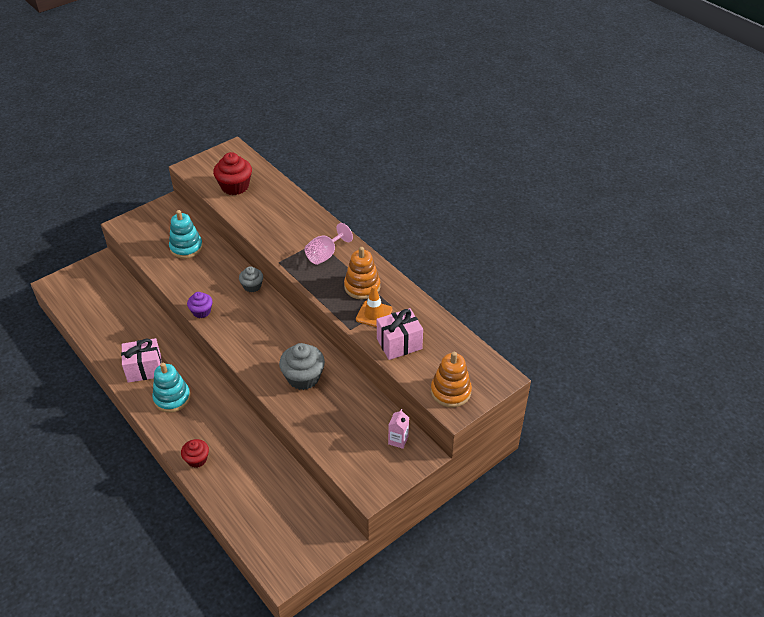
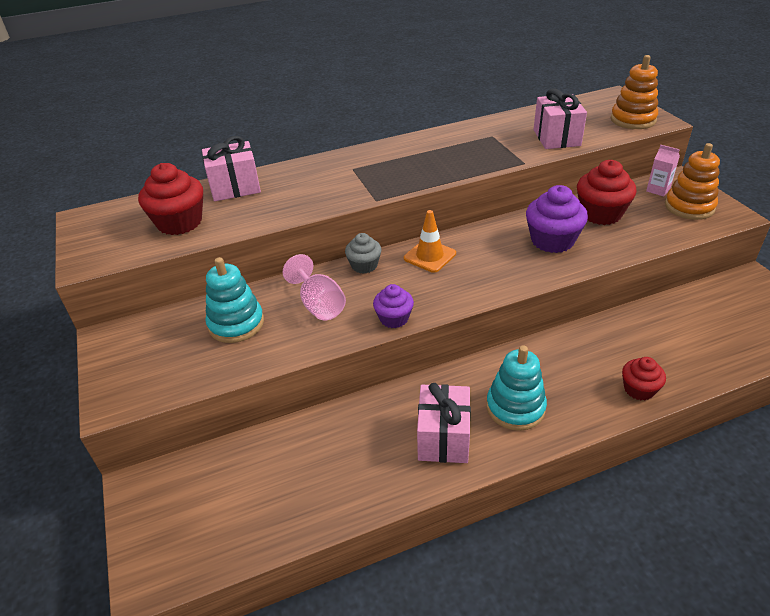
camera: 70 degrees left, 5 degrees down
grey cupcake [279,343,325,390] -> purple cupcake [526,185,588,253]
pink goblet [305,223,353,265] -> pink goblet moved to [283,254,346,320]
orange stacking toy [344,247,380,299] -> orange stacking toy moved to [665,143,720,220]
orange traffic cone [356,285,393,327] -> orange traffic cone moved to [404,210,456,273]
none -> pink gift [202,136,261,201]
none -> red cupcake [577,160,637,225]

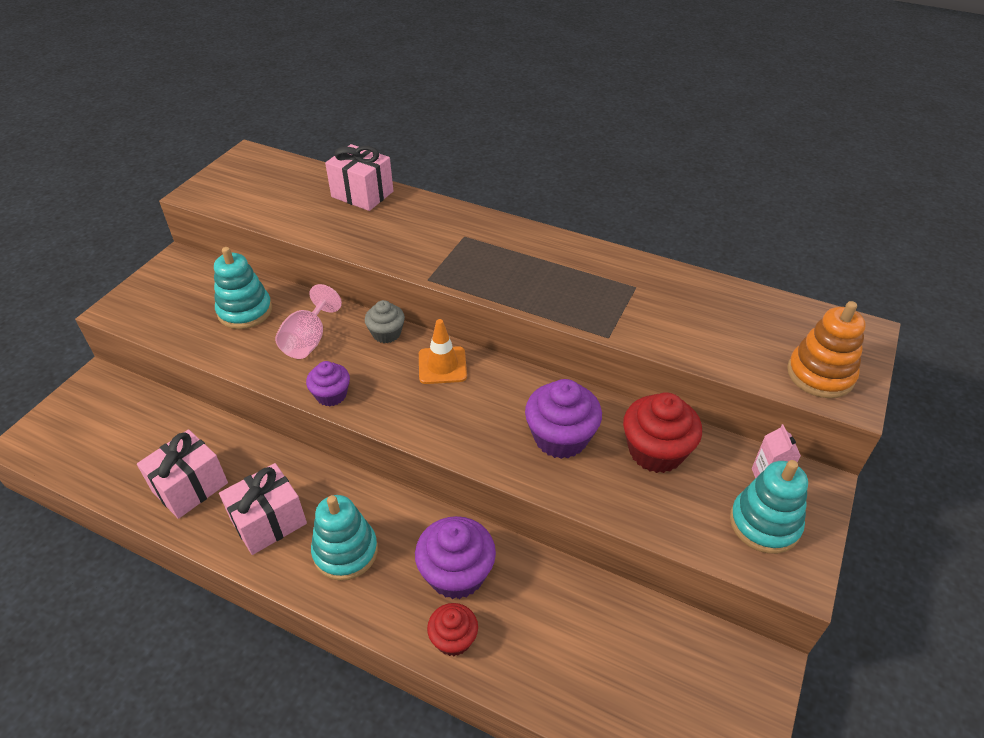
camera: 45 degrees right, 5 degrees up
red cupcake [138,163,203,235] -> none
pink gift [533,89,587,149] -> pink gift moved to [137,429,228,519]
orange stacking toy [665,143,720,220] -> turquoise stacking toy [730,460,808,554]
none -> purple cupcake [415,516,496,599]

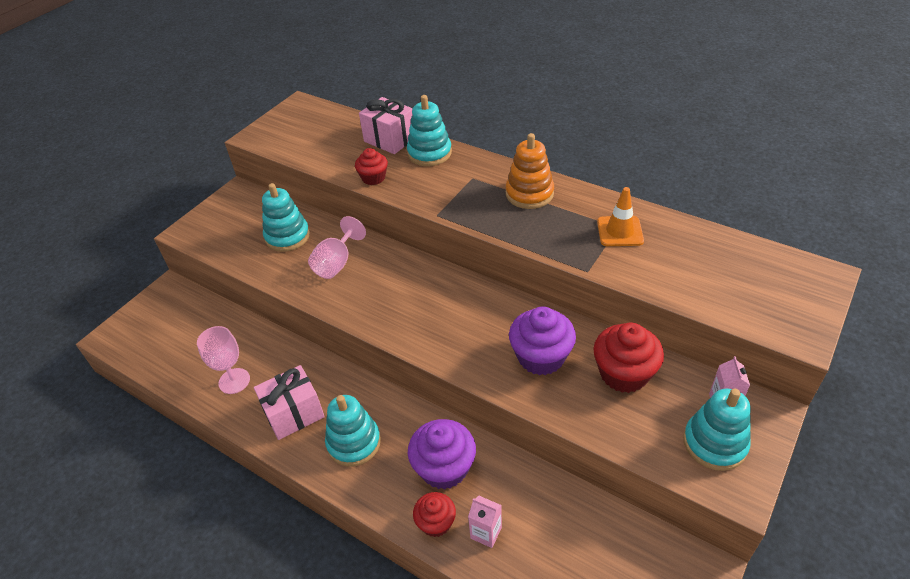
camera: 10 degrees right, 0 degrees up
pink gift [137,429,228,519] -> pink goblet [197,326,250,394]
purple cupcake [306,361,350,406] -> none
grey cupcake [365,300,405,343] -> none
orange traffic cone [419,319,467,384] -> orange traffic cone moved to [597,187,644,246]
orange stacking toy [787,301,866,398] -> orange stacking toy moved to [506,133,554,209]
none -> red cupcake [355,148,388,185]
none -> turquoise stacking toy [407,95,452,166]
none -> pink carton [468,496,502,548]

